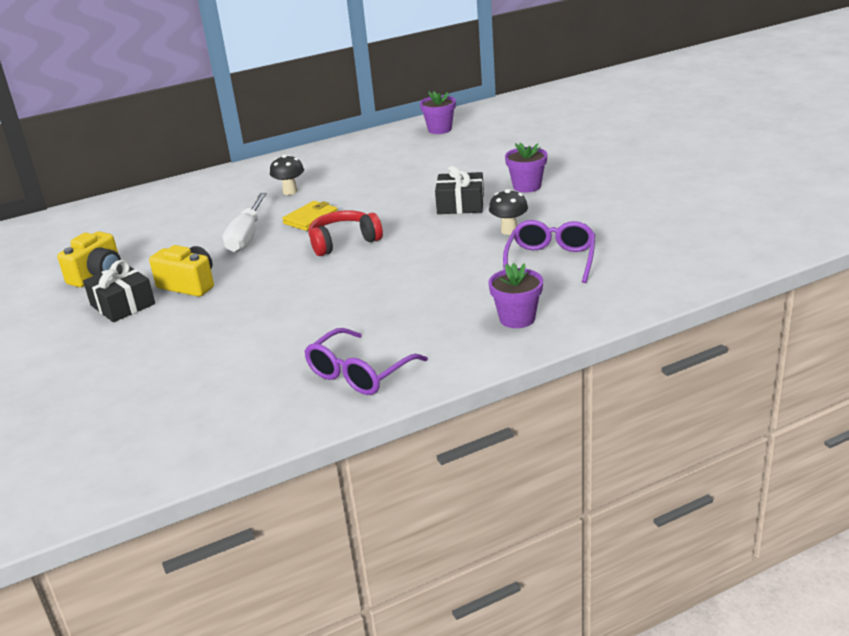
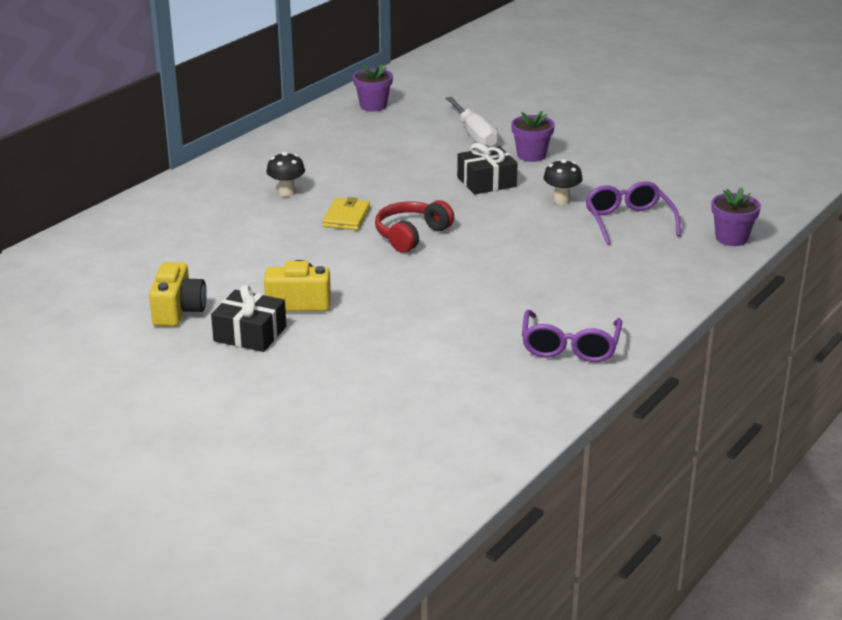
camera: 30 degrees left, 0 degrees up
white screwdriver [223,193,267,253] -> white screwdriver moved to [445,97,499,148]
purple flower pot [489,263,543,328] -> purple flower pot moved to [711,187,761,246]

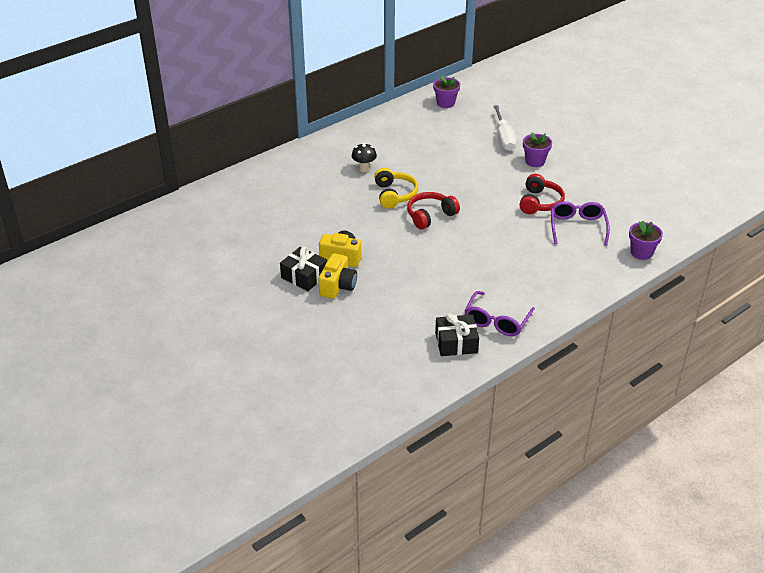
camera: 15 degrees right, 10 degrees up
yellow camera [149,262,207,327] -> yellow camera moved to [318,253,357,299]
yellow wallet [322,197,370,230] -> yellow headphones [374,168,418,209]
black gift [457,143,518,194] -> black gift moved to [435,313,479,356]
black mushroom [543,159,583,204] -> red headphones [519,174,565,214]

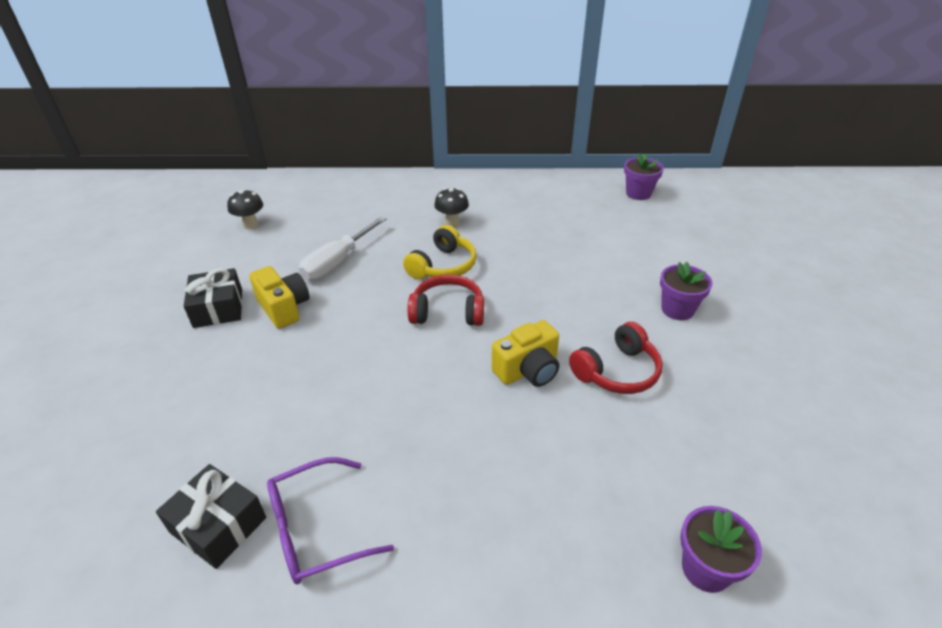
camera: 40 degrees right, 0 degrees up
yellow camera [318,253,357,299] -> yellow camera moved to [492,320,559,387]
white screwdriver [493,105,516,151] -> white screwdriver moved to [298,217,386,280]
purple glasses [551,201,610,246] -> none
none -> black mushroom [227,189,263,229]

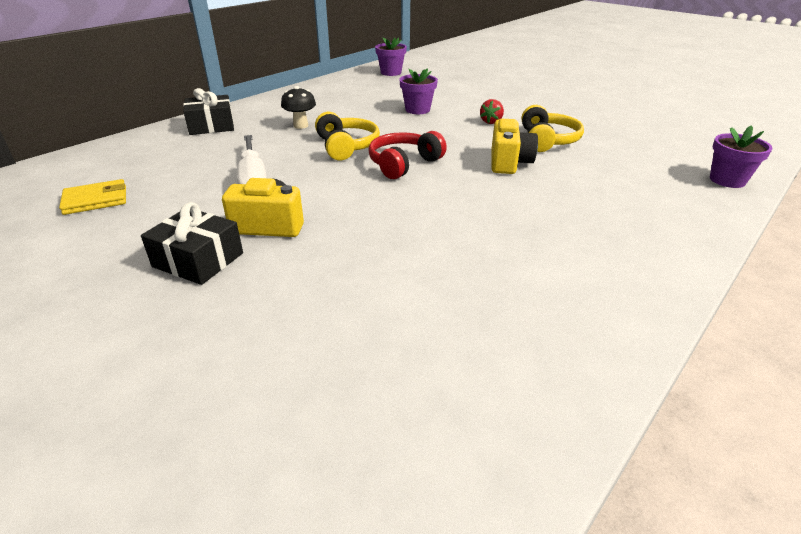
camera: 50 degrees left, 5 degrees down
black gift [156,464,266,569] -> black gift moved to [183,88,234,135]
black mushroom [227,189,263,229] -> yellow wallet [59,179,126,215]
purple glasses [267,457,394,585] -> none
red headphones [569,322,663,394] -> yellow headphones [521,105,584,152]
purple flower pot [660,262,712,320] -> purple flower pot moved to [399,68,438,114]
none -> red strawberry [480,99,504,124]

